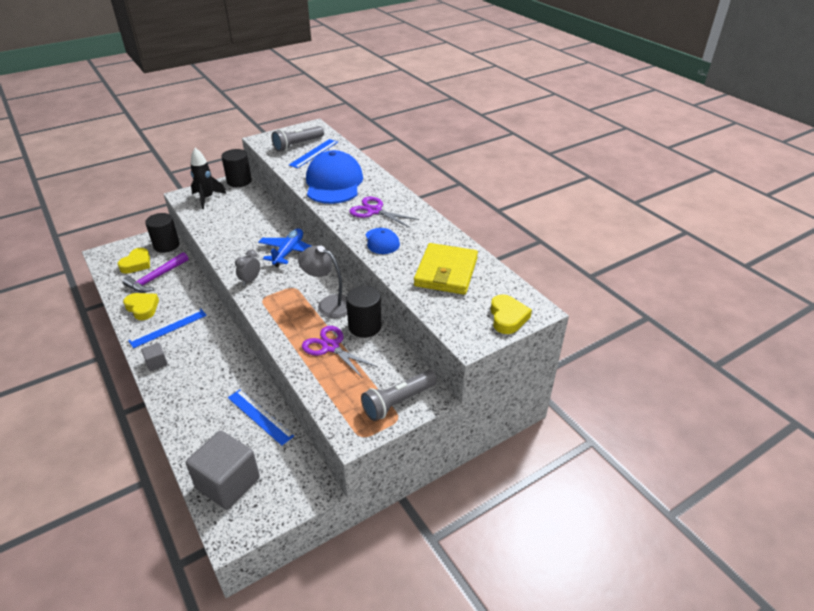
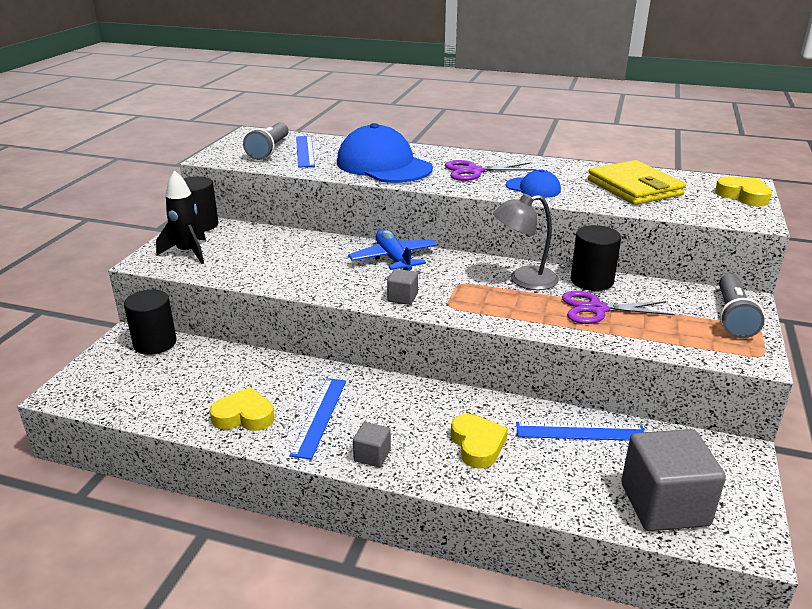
camera: 40 degrees left, 10 degrees down
yellow heart [118,248,150,274] -> yellow heart moved to [451,414,508,469]
purple hammer [122,252,189,293] -> none
grey clock [235,250,260,286] -> grey cube [387,269,418,305]

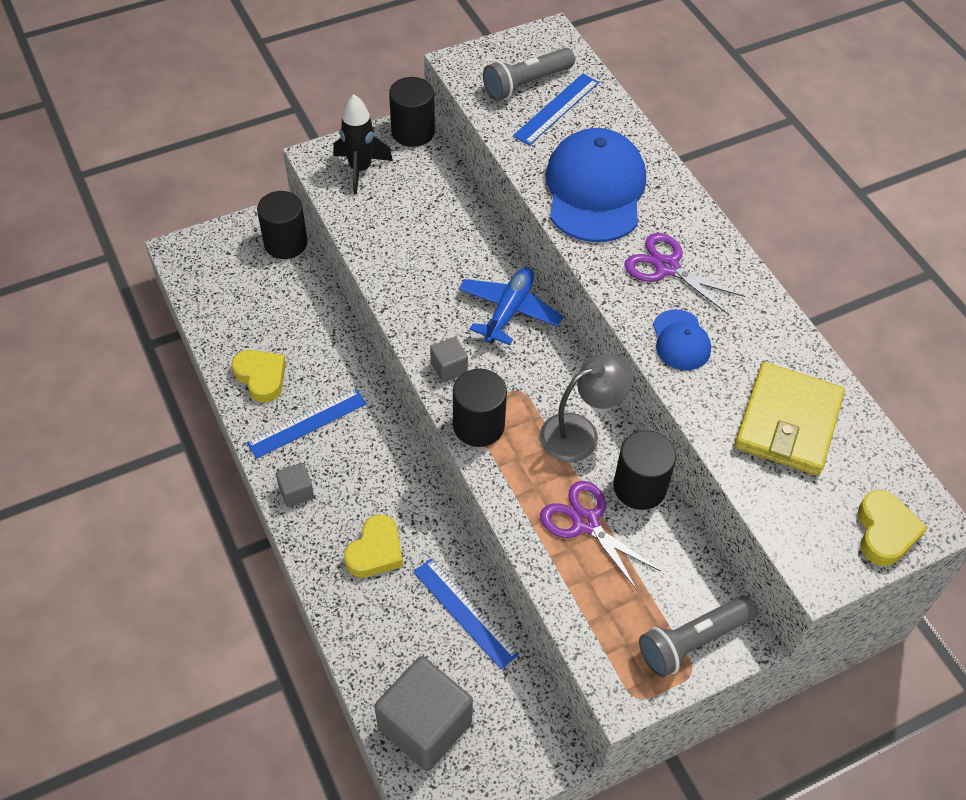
camera: 45 degrees right, 25 degrees up
grey lamp [493,194,559,290] -> grey lamp turned 120 degrees clockwise [540,355,633,462]
none -> black cylinder [453,369,507,447]

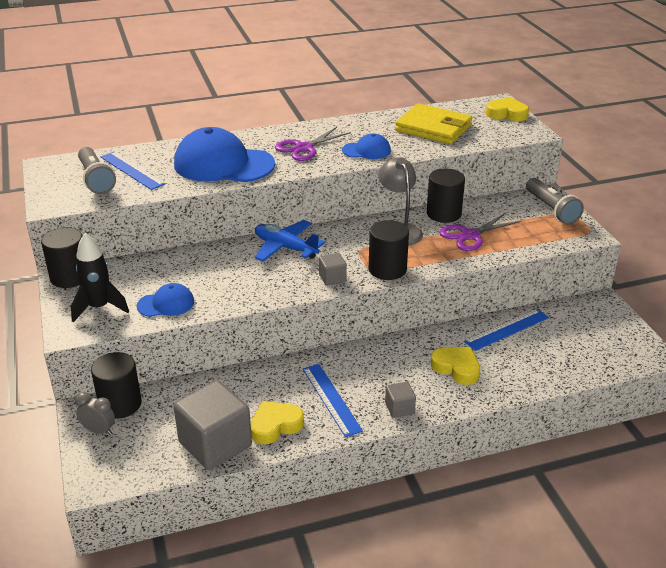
camera: 80 degrees left, 20 degrees down
grey cube [374,656,473,771] -> grey cube moved to [174,380,252,470]
none -> grey clock [75,392,115,435]
none -> blue cap [137,283,194,317]

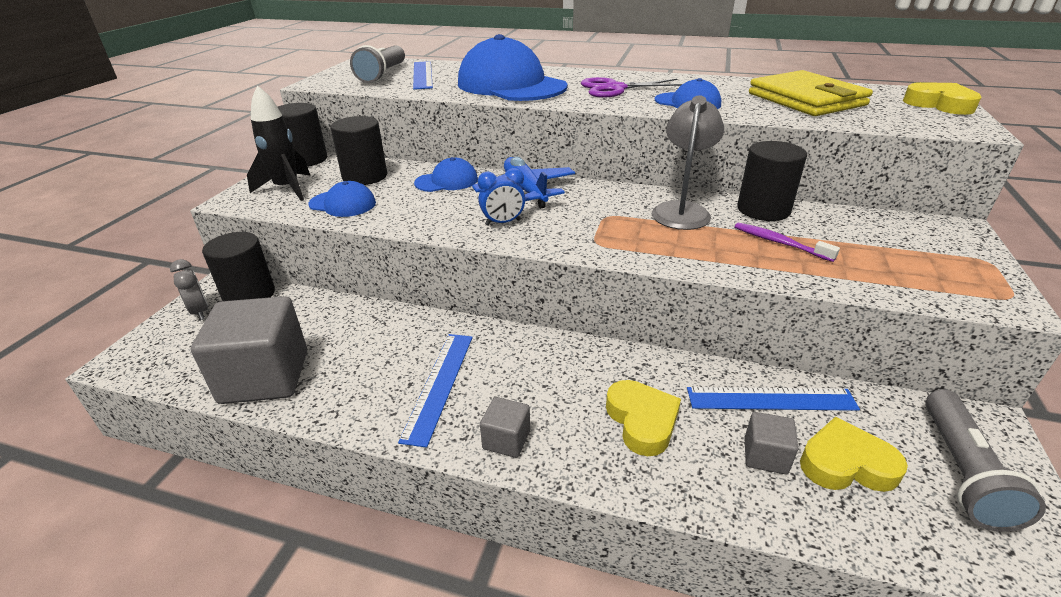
camera: 35 degrees right, 0 degrees up
yellow heart [251,401,304,444] -> yellow heart moved to [800,417,908,492]
grey cube [319,253,347,285] -> grey cube moved to [744,412,798,474]
black cylinder [369,220,409,280] -> black cylinder moved to [331,116,387,185]
purple scissors [439,213,520,251] -> purple toothbrush [735,223,840,262]
grey flashlight [526,178,584,225] -> grey flashlight moved to [925,389,1046,532]
none -> blue cap [414,157,478,192]
none -> blue clock [478,168,525,226]

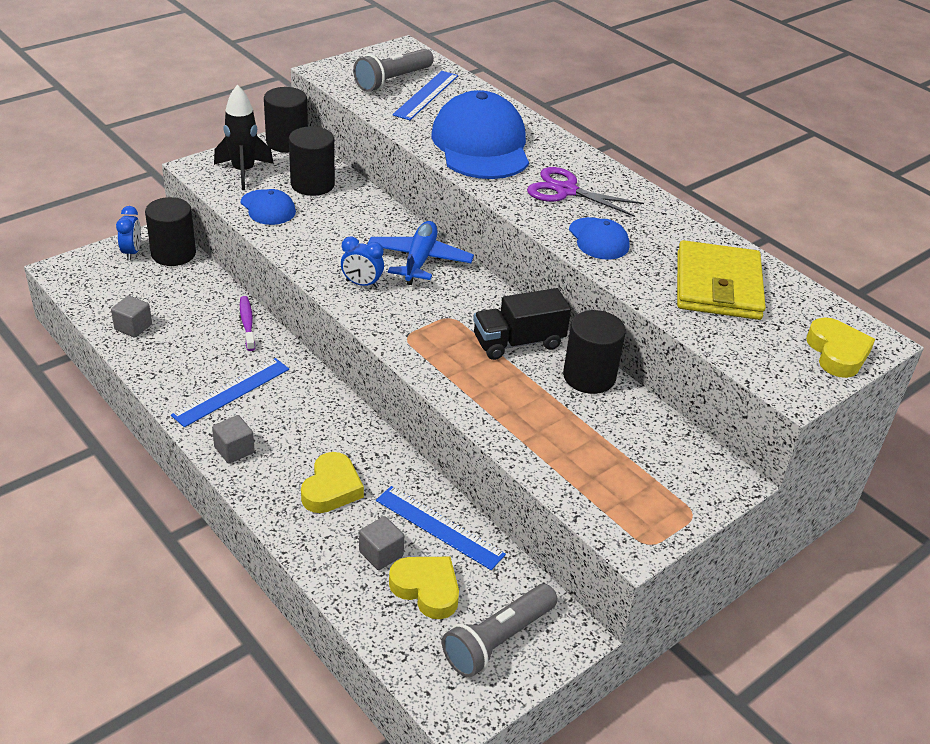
camera: 30 degrees right, 5 degrees up
grey clock [170,259,208,320] -> blue clock [116,206,141,260]
grey cube [191,296,307,404] -> grey cube [111,295,152,338], size x0.46
blue cap [414,157,478,192] -> none
grey lamp [652,95,724,230] -> black truck [473,288,571,360]
purple toothbrush [735,223,840,262] -> purple toothbrush moved to [240,296,255,351]

